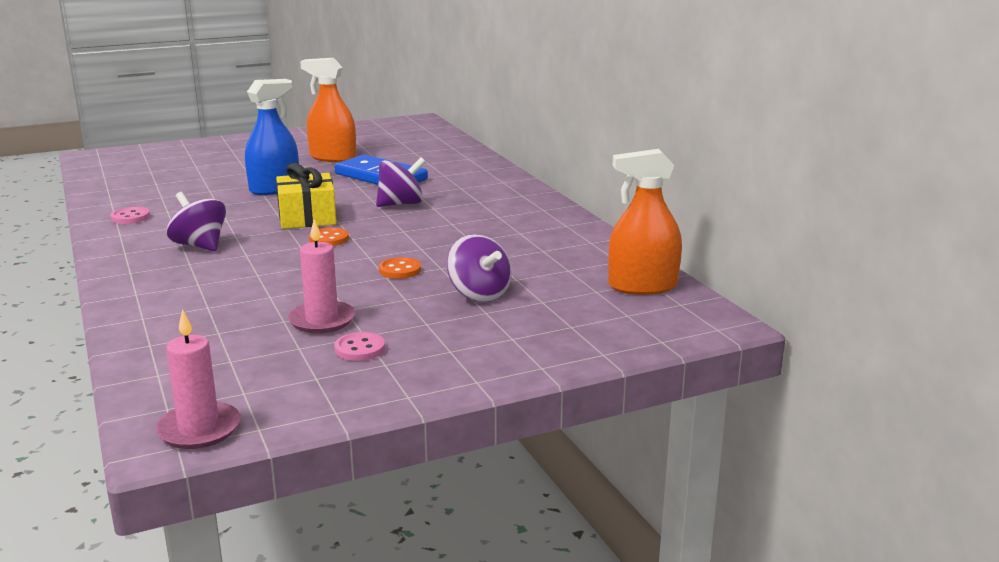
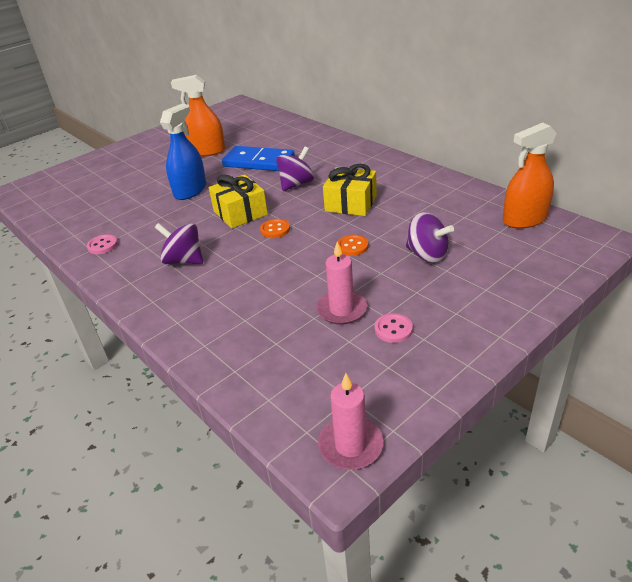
camera: 15 degrees left, 15 degrees up
none -> yellow gift [323,164,377,216]

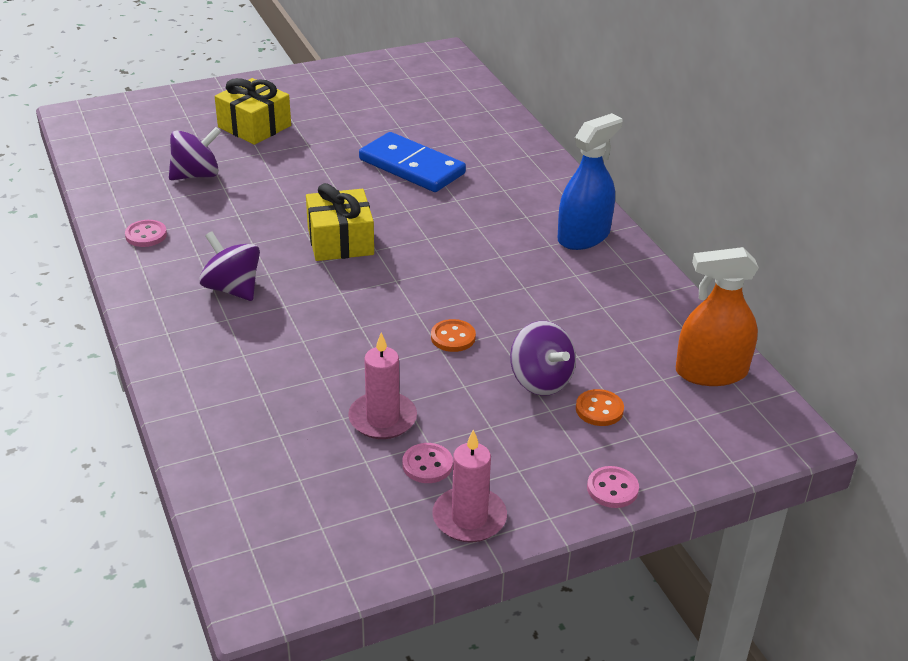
camera: 15 degrees right, 0 degrees up
blue spray bottle [160,104,206,200] -> blue spray bottle moved to [558,113,622,250]
orange spray bottle [171,75,225,157] -> none
orange button [260,219,290,238] -> orange button moved to [576,389,624,426]
purple spinning top [276,147,314,191] -> purple spinning top moved to [169,127,221,180]
pink candle [318,373,383,470] -> pink candle moved to [432,429,507,543]
yellow gift [323,164,377,216] -> yellow gift moved to [215,78,291,145]
none -> pink button [587,466,639,508]

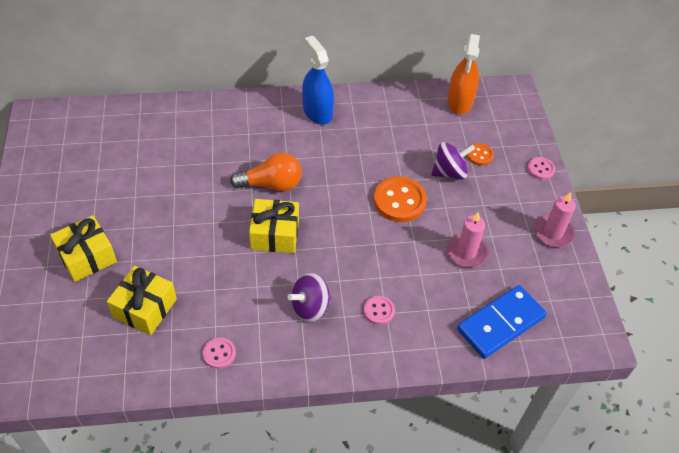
camera: 75 degrees left, 15 degrees up
purple spinning top [169,127,221,180] -> yellow gift [107,266,177,335]
blue domino [359,132,466,192] -> blue domino moved to [457,285,547,359]
pink button [403,443,453,483] -> pink button moved to [364,296,395,325]
orange button [431,319,476,352] -> orange button [374,176,427,222], size x1.87
none -> orange light bulb [230,153,302,192]

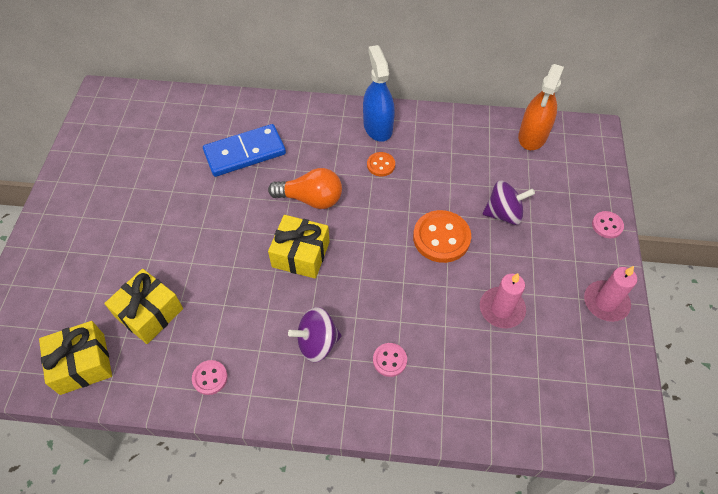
camera: 15 degrees right, 5 degrees up
yellow gift [50,215,117,282] -> yellow gift moved to [39,321,112,395]
blue domino [457,285,547,359] -> blue domino moved to [203,124,286,177]
orange button [467,143,494,166] -> orange button moved to [367,152,395,177]

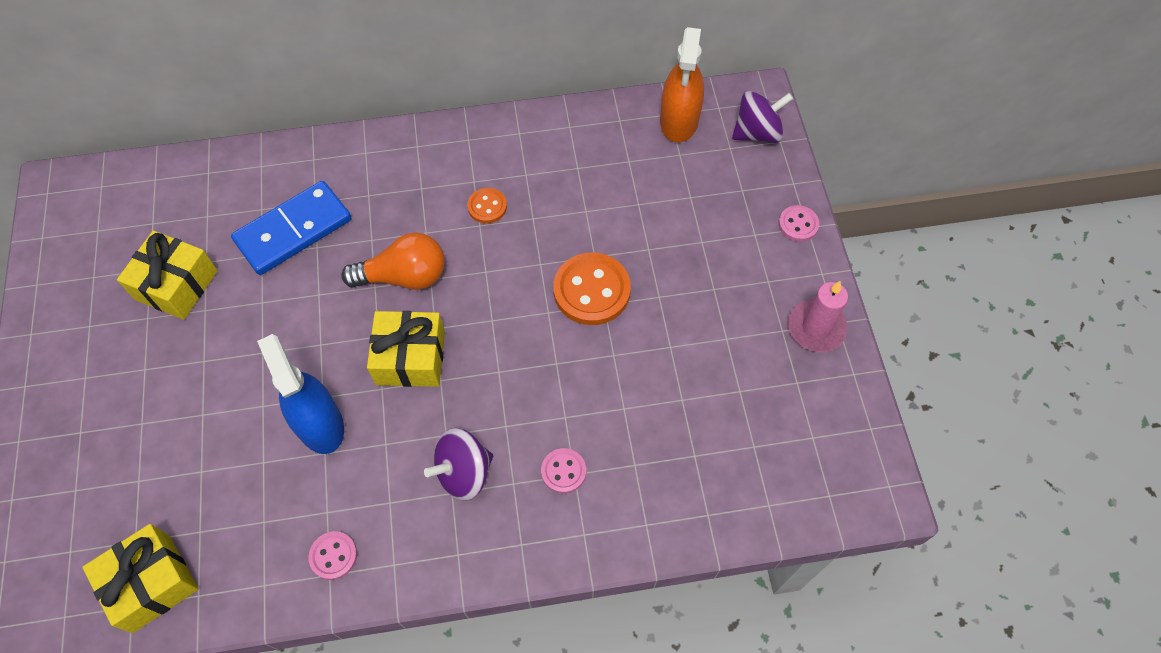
camera: 15 degrees left, 5 degrees up
yellow gift [104,269,183,344] -> yellow gift moved to [117,230,218,320]
blue spray bottle [363,45,395,142] -> blue spray bottle moved to [257,334,344,454]
pink candle [480,273,526,328] -> none
purple spinning top [483,181,535,225] -> purple spinning top moved to [732,91,793,143]

